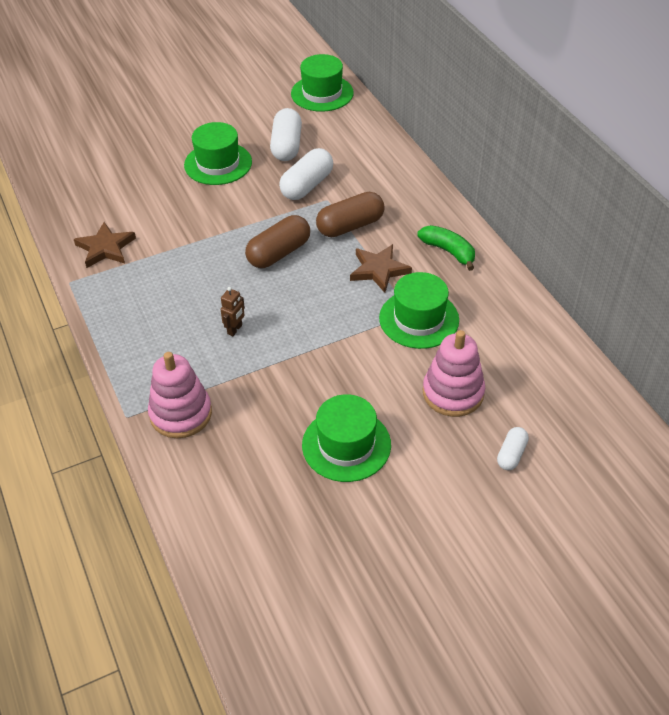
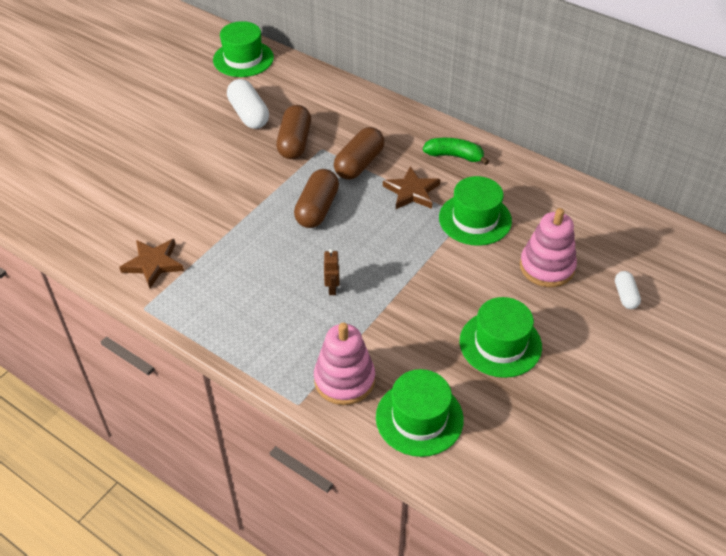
camera: 30 degrees left, 0 degrees up
green hat [184,122,252,185] -> green hat moved to [376,369,464,457]
white capsule [279,148,333,200] -> brown capsule [276,105,311,159]

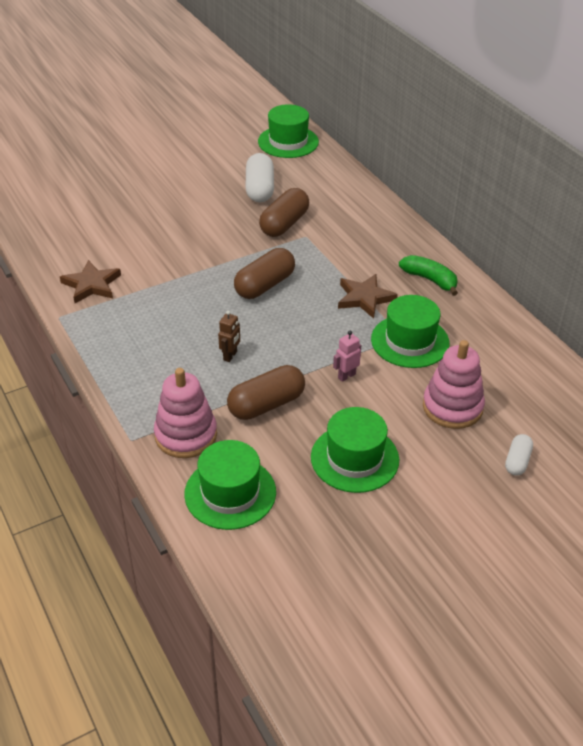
camera: 25 degrees right, 5 degrees down
brown capsule [334,127,385,180] -> brown capsule moved to [227,365,305,420]
none -> pink robot [333,331,361,382]

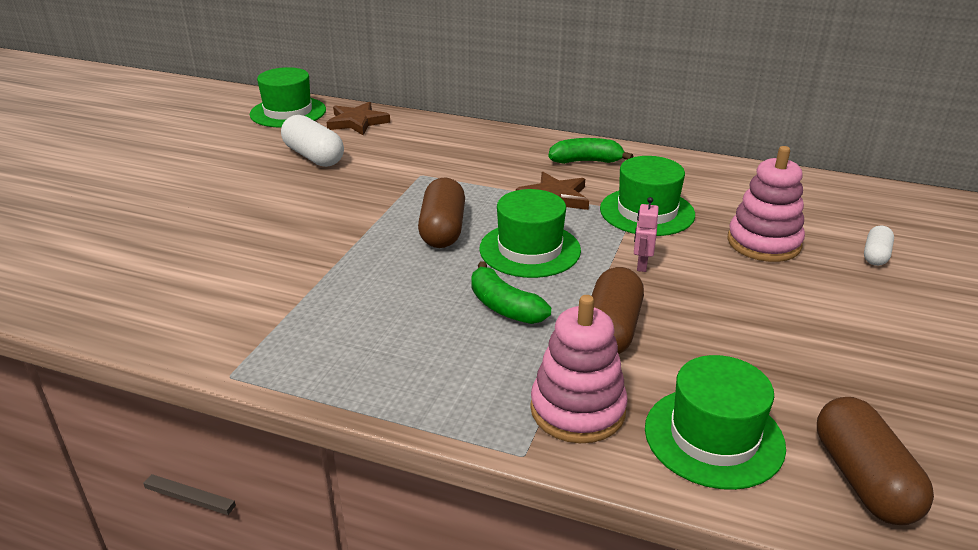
camera: 40 degrees left, 10 degrees down
brown star [60,260,121,303] -> brown star moved to [326,102,390,135]
brown robot [218,310,240,362] -> green banana [471,261,551,324]
brown capsule [259,188,309,237] -> brown capsule moved to [817,397,934,525]
green hat [311,407,399,493] -> green hat moved to [479,189,581,278]
white capsule [505,434,533,475] -> white capsule turned 45 degrees clockwise [864,225,894,266]

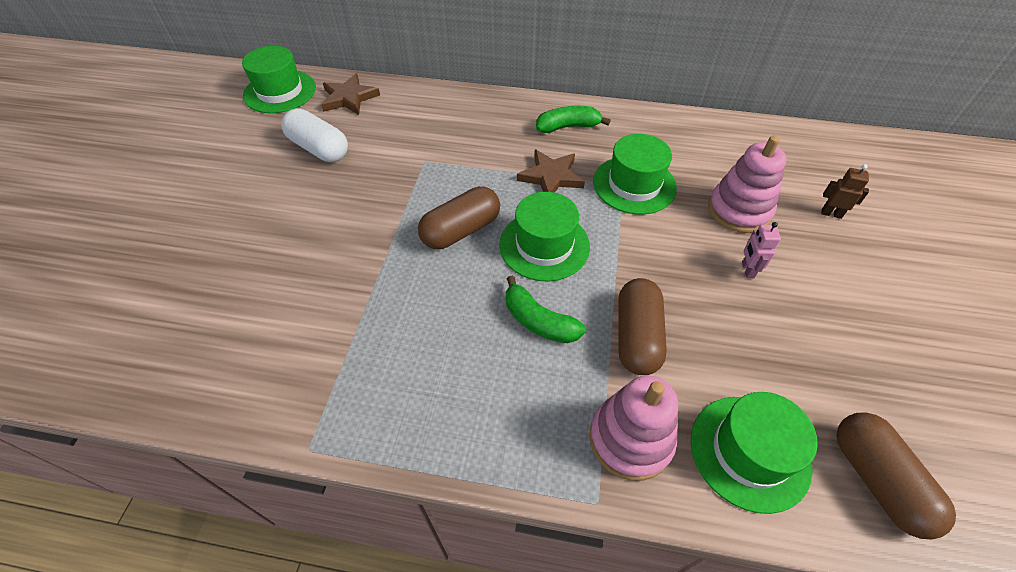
camera: 10 degrees left, 20 degrees up
brown capsule [418,177,465,248] -> brown capsule turned 60 degrees clockwise [418,186,500,249]
pink robot [634,197,659,272] -> pink robot moved to [742,222,781,278]
white capsule [864,225,894,266] -> brown robot [821,164,869,219]

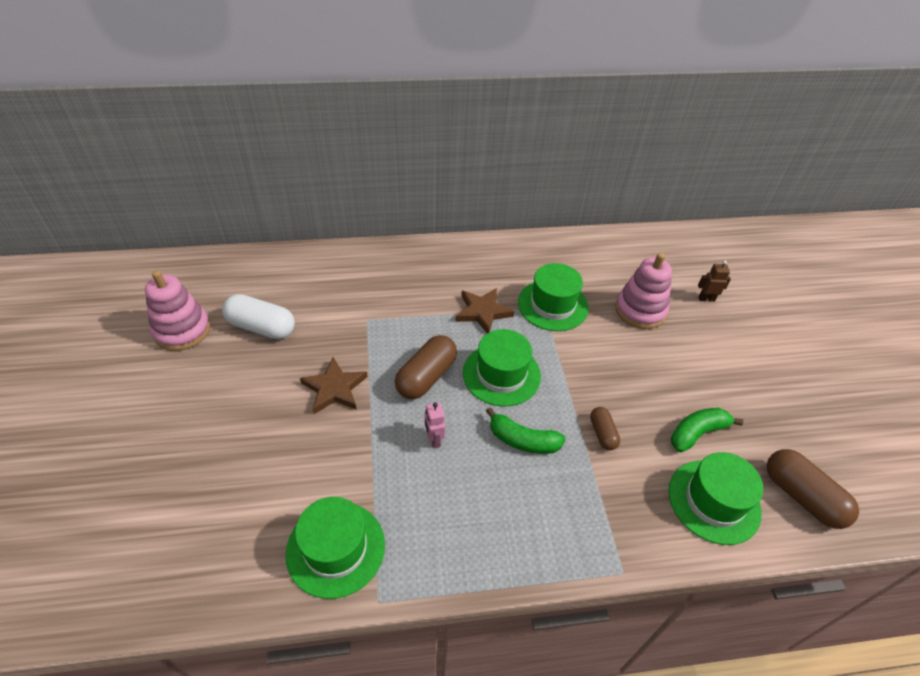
camera: 20 degrees left, 5 degrees down
green hat [242,46,316,113] -> green hat moved to [286,497,385,599]
brown star [321,74,380,115] -> brown star moved to [300,357,367,414]
green banana [536,106,611,133] -> green banana moved to [671,408,743,453]
pink stacking toy [589,376,678,481] -> pink stacking toy moved to [145,270,210,351]
brown capsule [618,278,667,375] -> brown capsule [590,407,620,450], size x0.56
pink robot [742,222,781,278] -> pink robot moved to [425,402,445,448]

